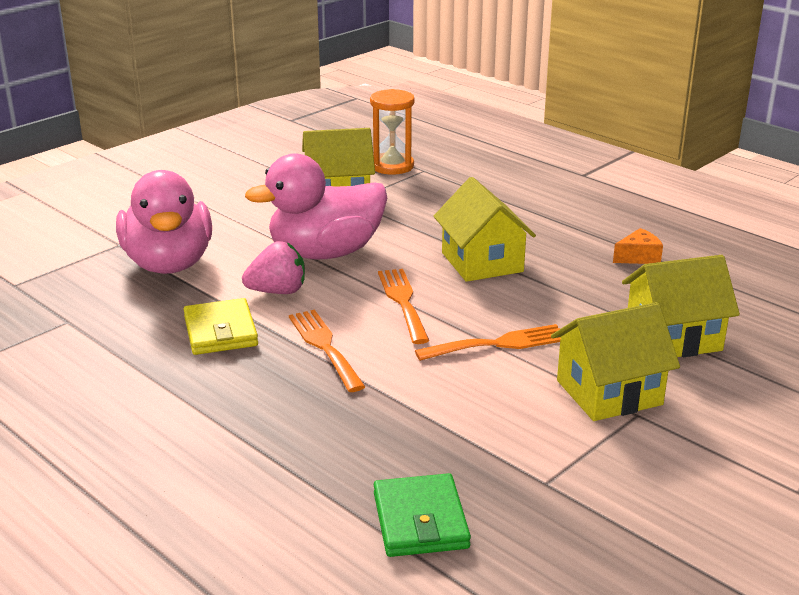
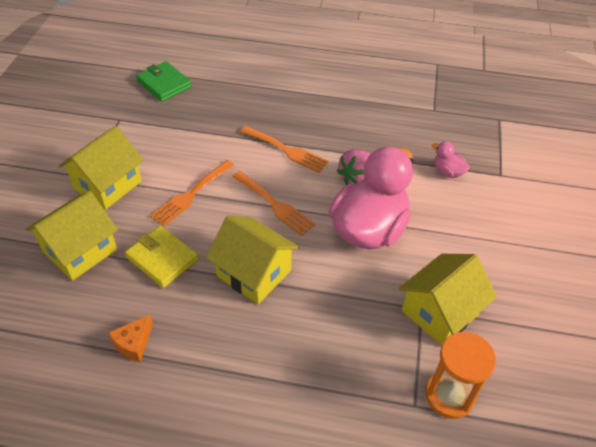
camera: 145 degrees right, 20 degrees up
pink duck [116,170,212,274] -> pink duck [432,141,470,178], size x0.41
yellow wallet [184,298,258,355] -> yellow wallet moved to [125,226,199,288]

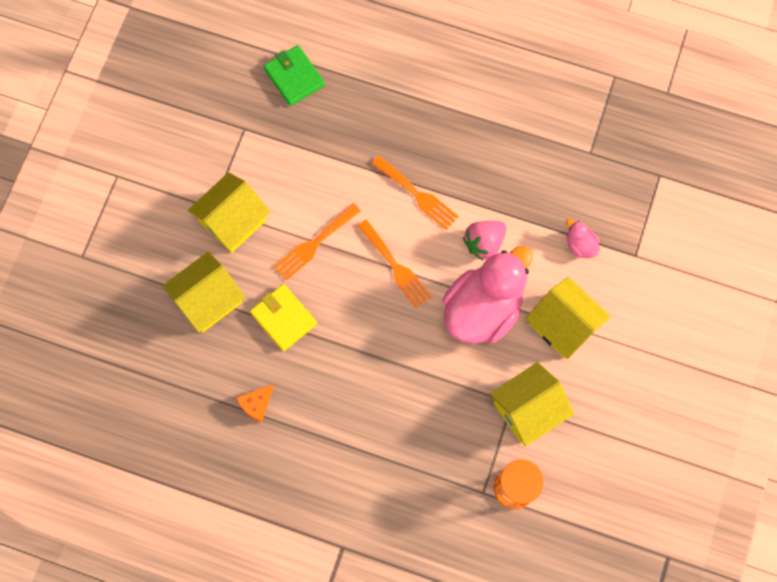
camera: 10 degrees right, 25 degrees up
yellow house [206,215,299,304] -> yellow house moved to [526,277,610,359]

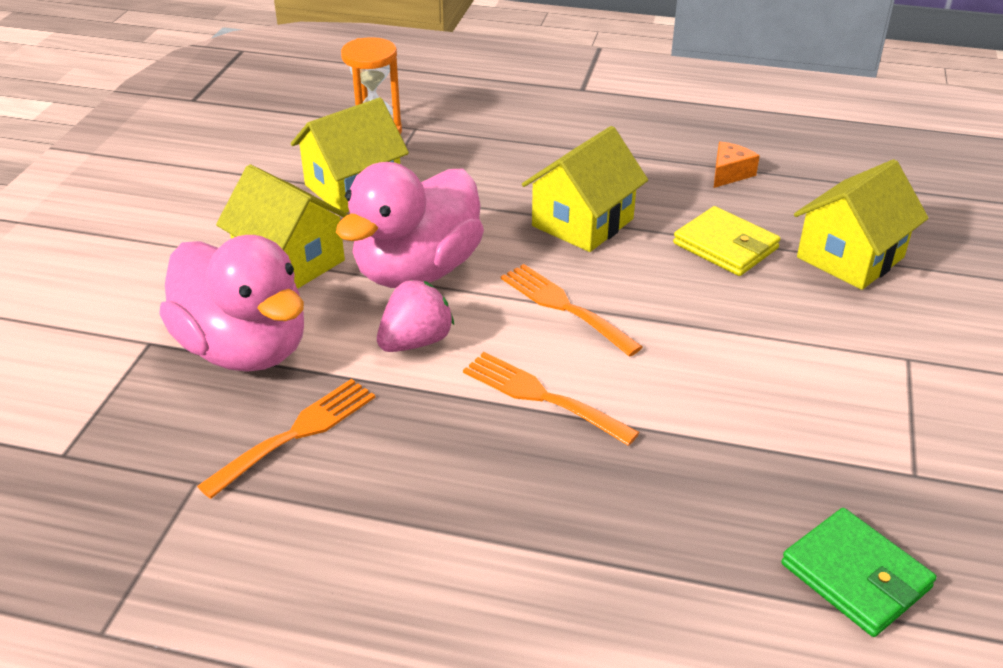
camera: 175 degrees right, 35 degrees down
yellow house [188,172,270,253] -> yellow house moved to [522,126,648,252]
orange fork [274,203,361,281] -> orange fork moved to [197,379,375,499]
pink duck [566,219,600,258] -> pink duck [159,235,304,372], size x2.42

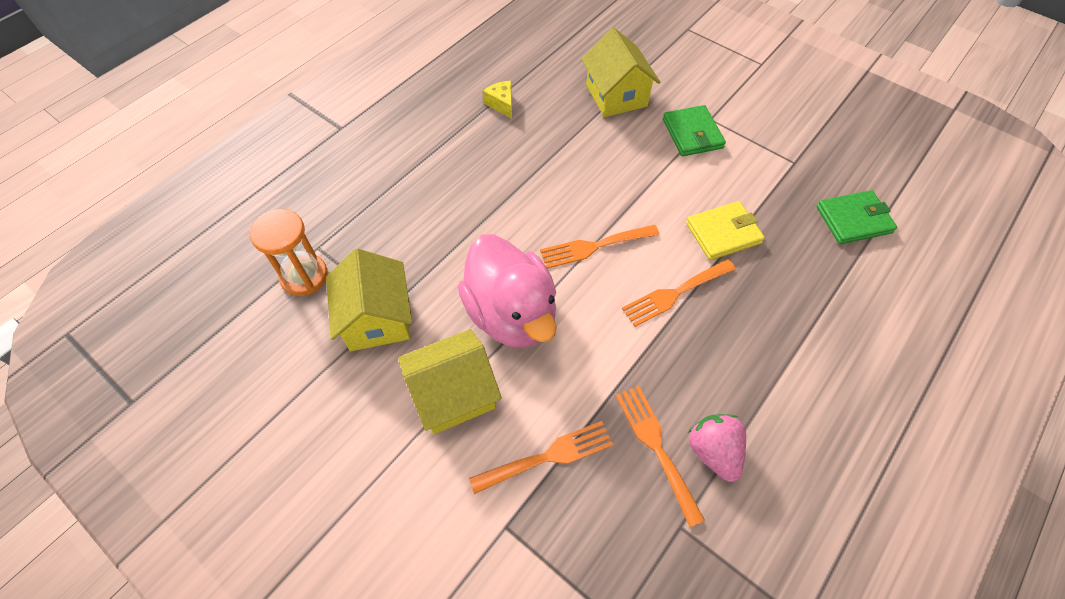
camera: 65 degrees left, 20 degrees up
pink duck [159,235,304,372] -> orange fork [469,421,613,494]
pink strawberry [377,280,454,352] -> pink strawberry moved to [688,414,746,482]
yellow house [522,126,648,252] -> none
yellow wallet [673,206,781,276] -> yellow wallet moved to [686,201,765,260]
orange cheese [714,141,760,188] -> yellow cheese [483,81,512,119]
none -> green wallet [663,105,726,156]

